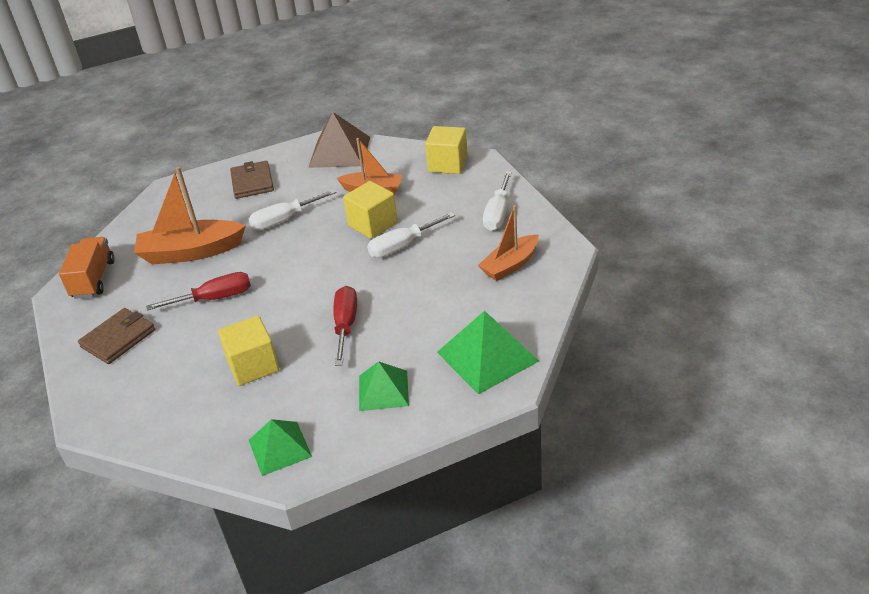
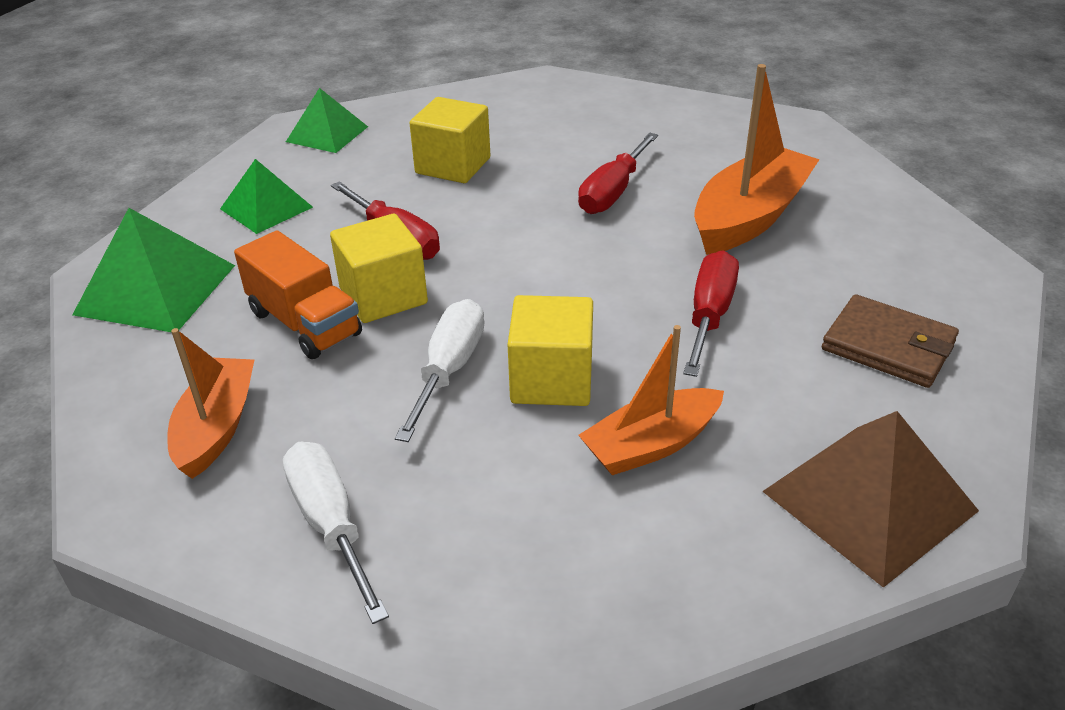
camera: 135 degrees right, 0 degrees up
orange truck [59,237,115,299] -> orange truck moved to [234,231,362,359]
brown wallet [78,308,155,364] -> none
white screwdriver [249,189,337,230] -> red screwdriver [683,250,739,377]
yellow cube [425,126,468,174] -> yellow cube moved to [330,214,428,323]

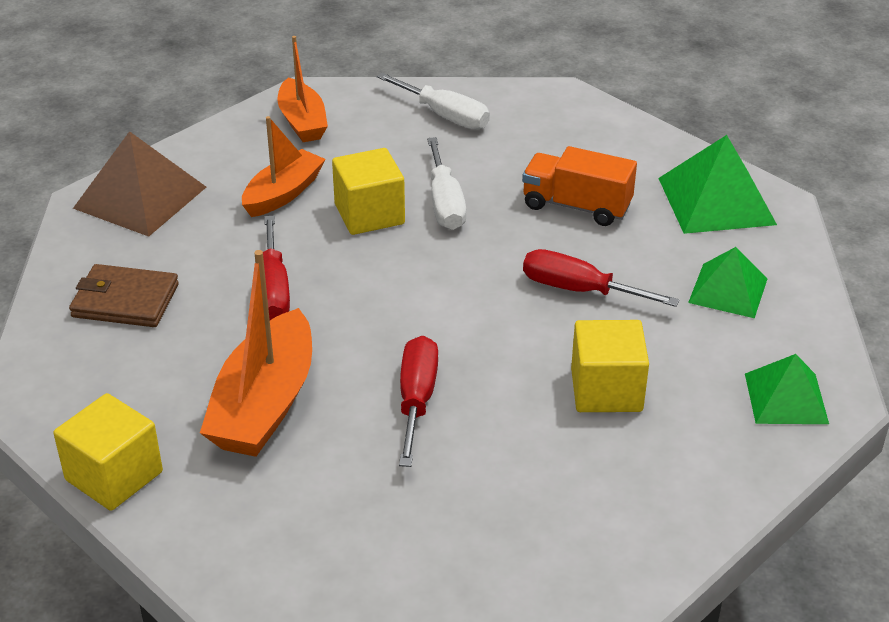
camera: 155 degrees right, 0 degrees up
orange boat [167,328,254,479] -> orange boat moved to [277,36,328,142]
yellow cube [330,214,428,323] -> yellow cube moved to [54,393,163,511]

